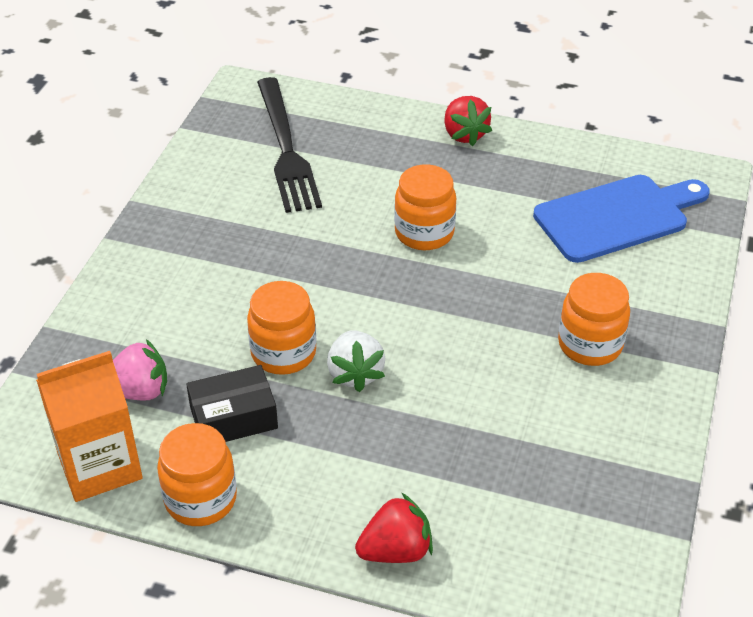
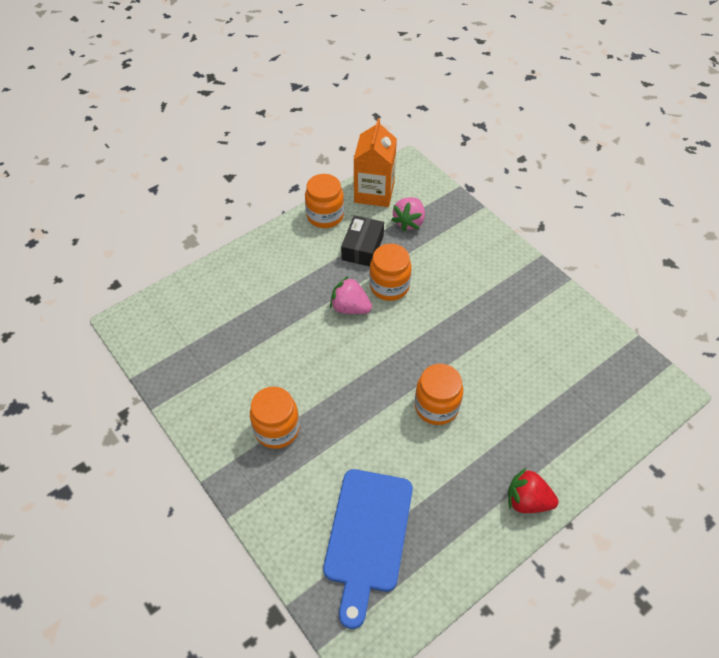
camera: 125 degrees right, 10 degrees up
black fork [257,77,322,213] -> none
white strawberry [327,330,385,392] -> pink strawberry [330,276,372,314]
red strawberry [355,493,433,563] -> none

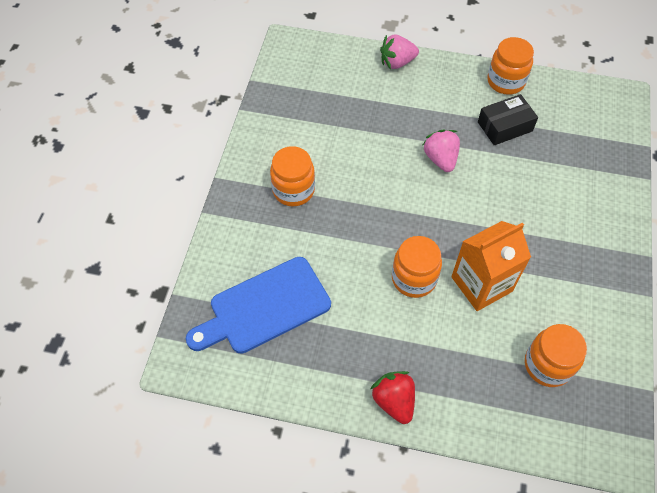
camera: 50 degrees right, 5 degrees up
orange carton [354,118,397,207] -> orange carton moved to [451,221,531,311]
orange jar [369,244,411,301] -> orange jar moved to [525,324,587,387]
pink strawberry [392,197,425,231] -> pink strawberry moved to [380,35,419,69]

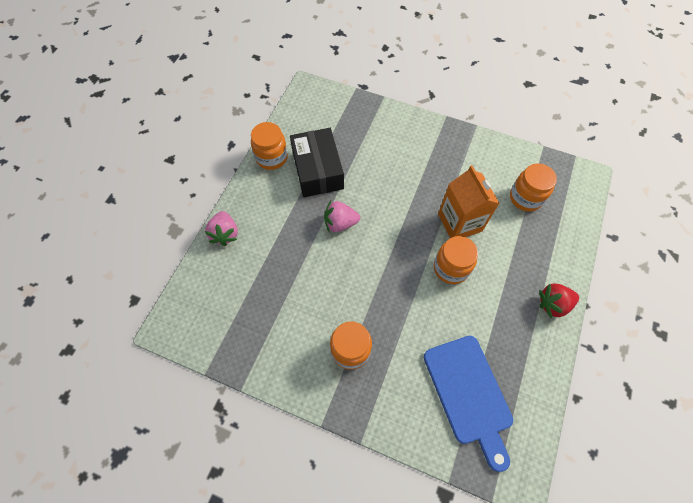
camera: 80 degrees left, 5 degrees up
black box [478,94,538,145] -> black box [290,128,344,197], size x1.52

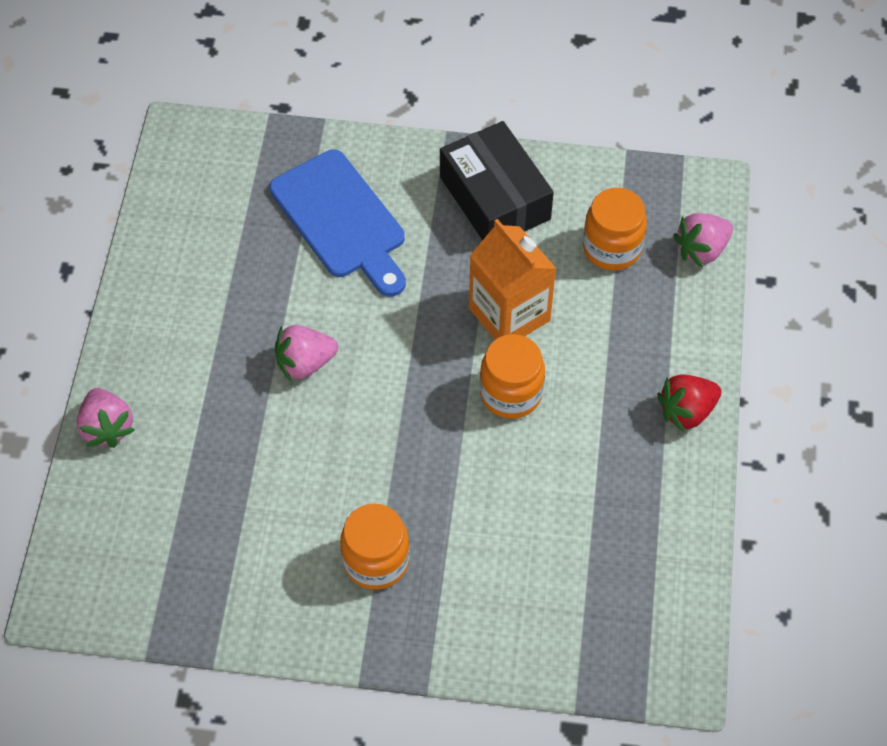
camera: 15 degrees left, 5 degrees down
orange jar [251,122,288,170] -> none
black box [290,128,344,197] -> black box moved to [440,121,554,240]
blue cutting board [424,336,513,472] -> blue cutting board moved to [269,150,406,297]
none -> pink strawberry [673,213,733,268]

